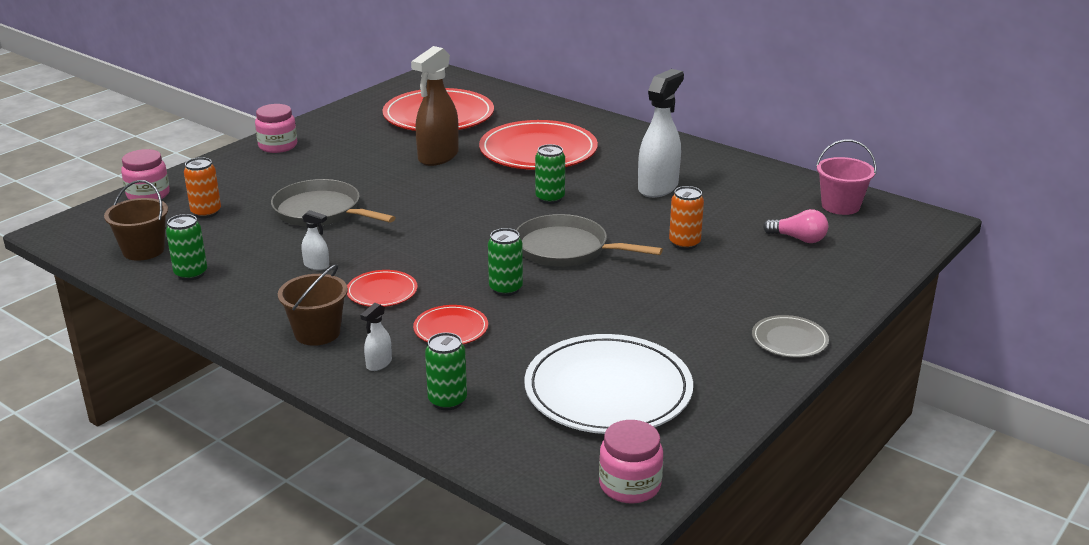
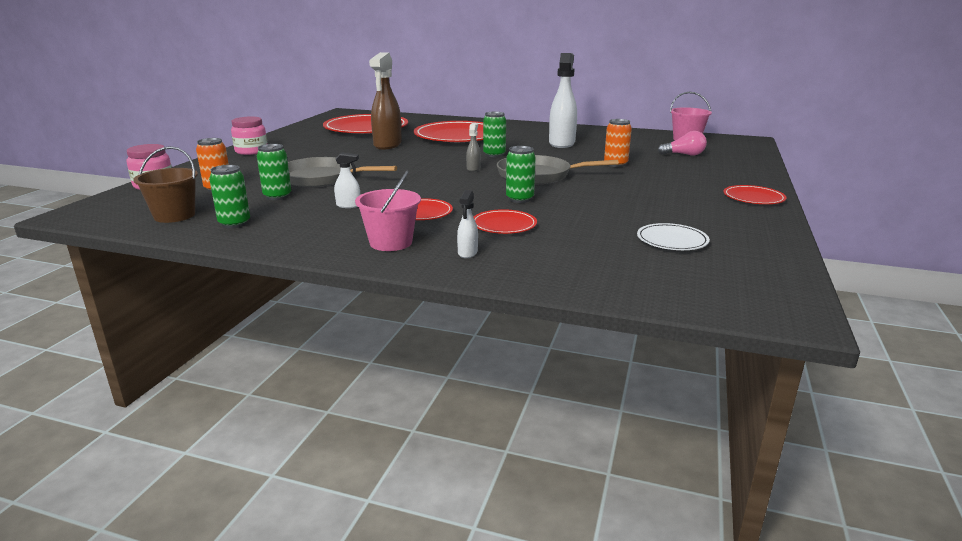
camera: 20 degrees left, 5 degrees down
brown bucket [278,264,348,346] -> pink bucket [355,170,421,251]
green can [425,332,467,410] -> green can moved to [257,144,291,200]
white plate [524,334,693,434] -> white plate [637,223,710,250], size x0.48
pink jar [599,420,663,504] -> none
grey plate [752,315,829,358] -> red plate [723,185,787,204]
none -> grey spray bottle [466,123,481,172]

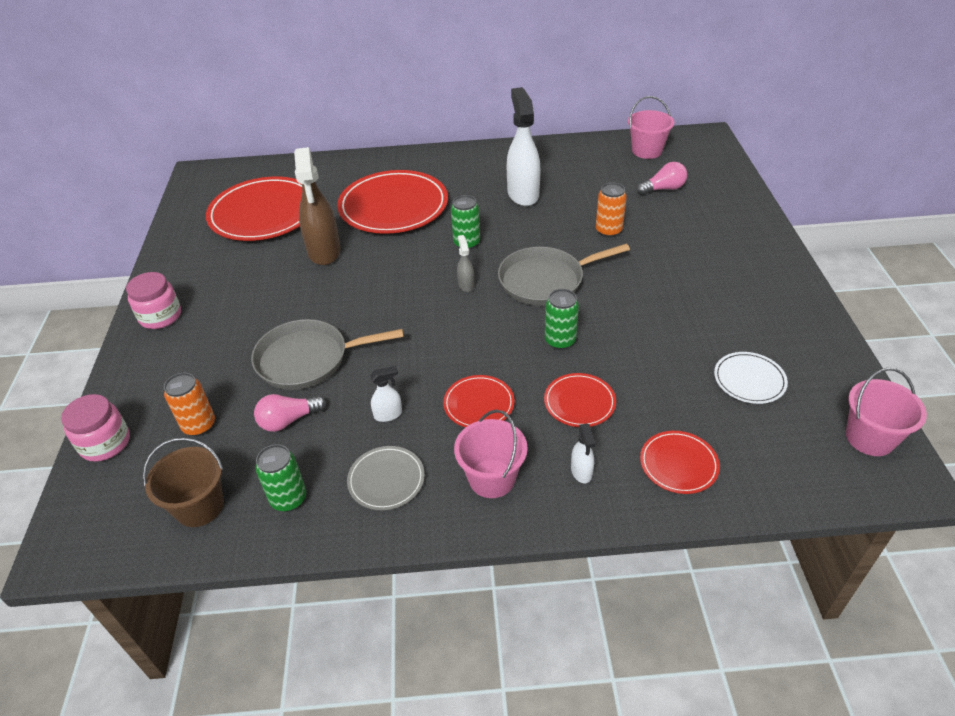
camera: 20 degrees left, 20 degrees up
green can [257,144,291,200] -> pink light bulb [254,394,326,432]
red plate [723,185,787,204] -> red plate moved to [640,431,720,494]
none -> grey plate [347,446,425,510]
none -> pink bucket [846,368,927,456]

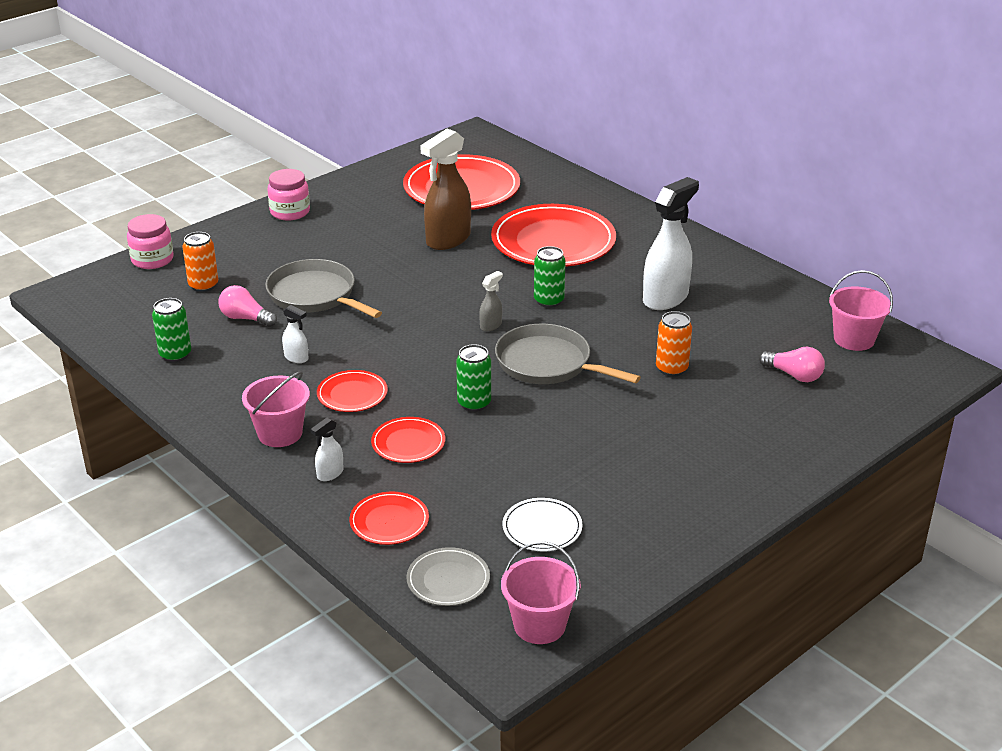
camera: 50 degrees right, 10 degrees down
brown bucket [143,437,224,527] -> none
grey plate [347,446,425,510] -> grey plate moved to [406,547,490,606]

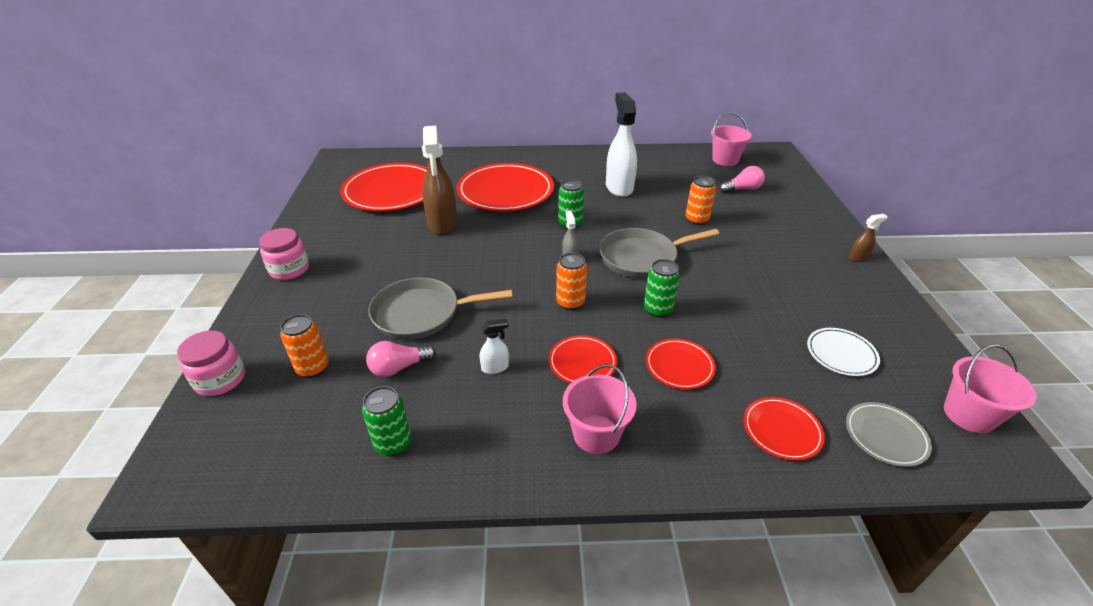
camera: 50 degrees left, 5 degrees up
white spray bottle [311,418,343,481] -> none
none -> orange can [556,253,587,310]
none -> brown spray bottle [849,214,888,262]

